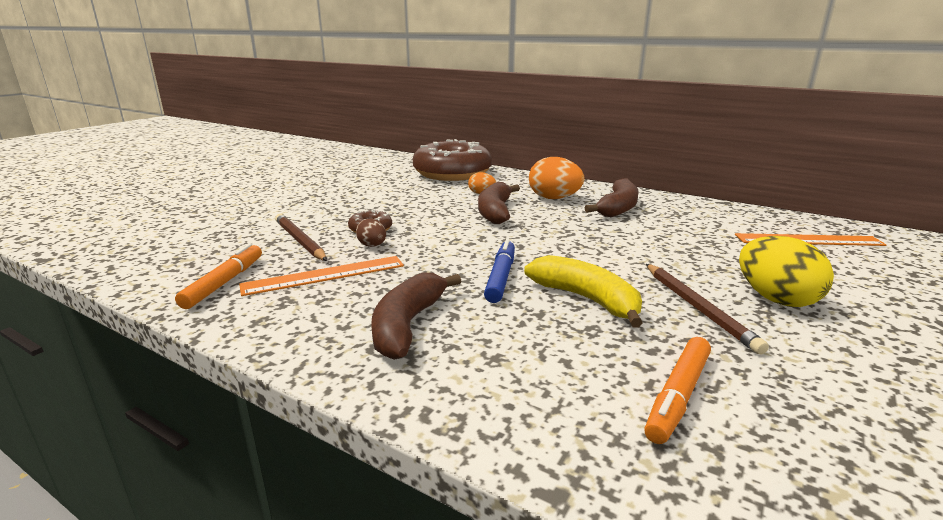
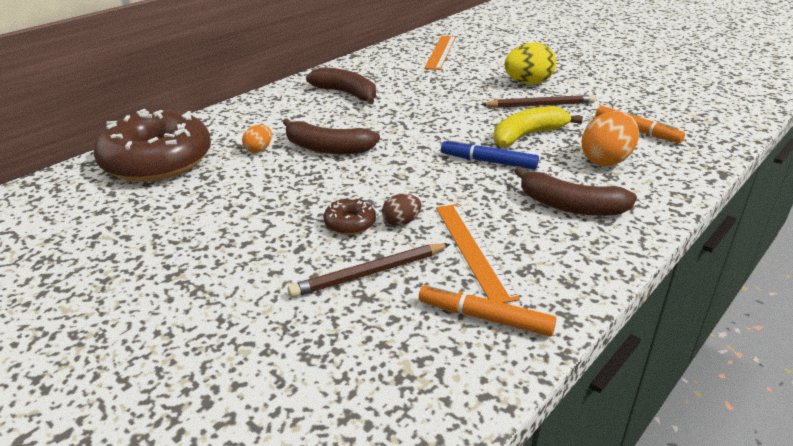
camera: 80 degrees left, 10 degrees up
orange egg [529,157,584,199] -> orange egg moved to [582,111,639,166]

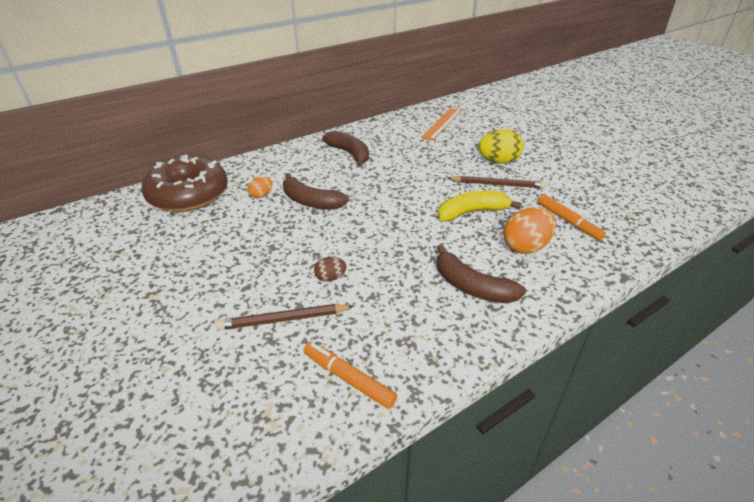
camera: 15 degrees right, 5 degrees up
brown donut [323,197,376,235] -> none
orange ruler [436,204,520,303] -> none
blue marker [441,139,539,170] -> none

